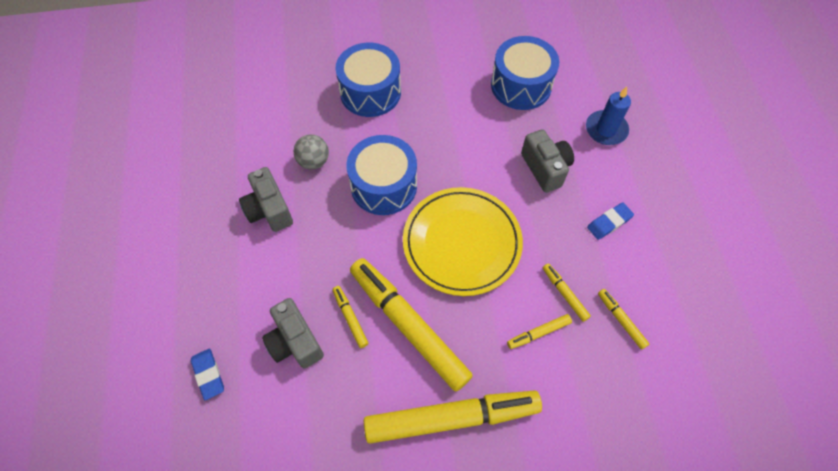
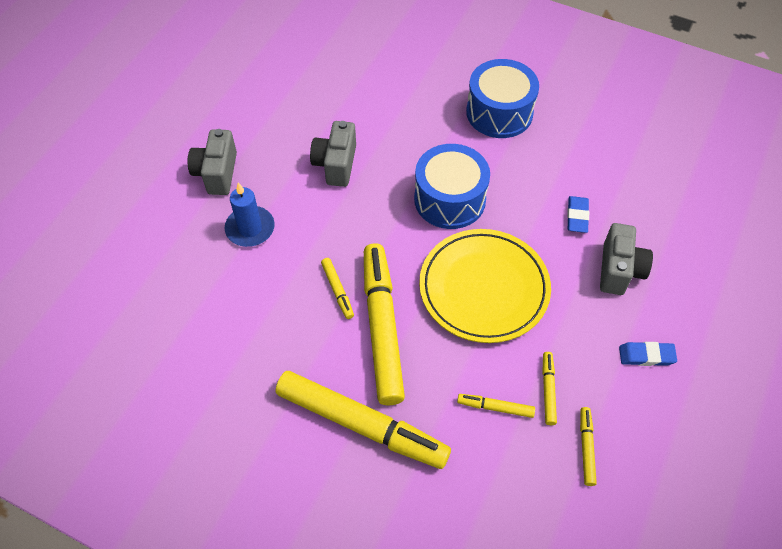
camera: 35 degrees right, 5 degrees down
blue eraser [191,348,224,400] -> blue eraser moved to [567,196,589,233]
grey camera [262,298,324,369] -> grey camera moved to [188,129,237,195]
grey ball [293,134,329,169] -> none
yellow marker [332,286,369,348] -> yellow marker turned 150 degrees clockwise [321,258,354,319]
blue drum [491,36,559,110] -> none
blue candle [586,87,631,145] -> blue candle moved to [224,182,275,247]

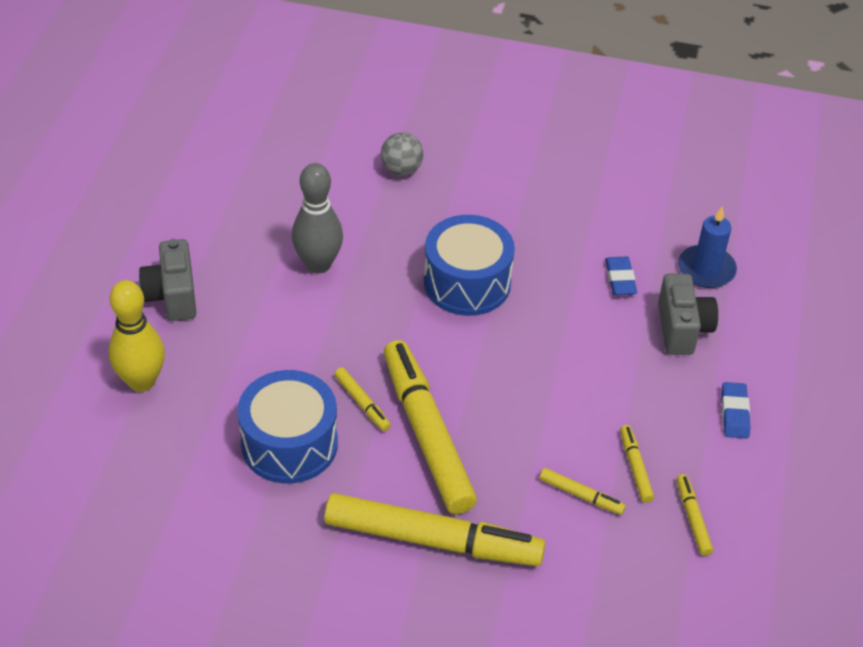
camera: 15 degrees left, 10 degrees down
blue candle [224,182,275,247] -> blue candle moved to [678,207,737,288]
grey camera [310,121,356,187] -> grey bowling pin [292,163,343,273]
yellow plate [419,229,551,343] -> none
yellow marker [457,394,535,418] -> yellow marker turned 150 degrees counterclockwise [539,468,626,515]
blue drum [466,59,539,138] -> blue drum moved to [237,370,338,484]
blue eraser [619,342,677,366] -> blue eraser turned 75 degrees counterclockwise [721,382,751,439]
none -> yellow bowling pin [108,280,165,392]
none -> grey ball [381,132,424,176]

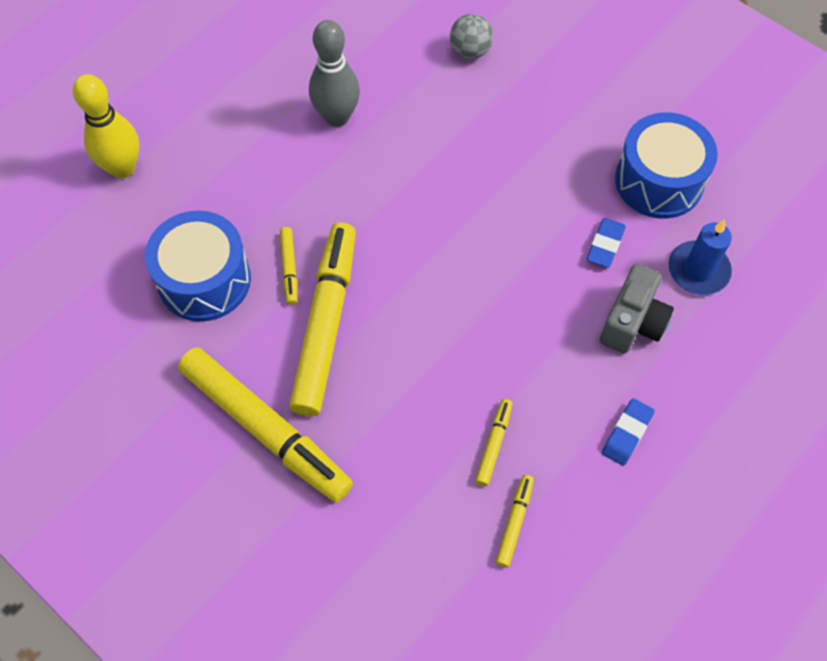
camera: 30 degrees right, 15 degrees up
grey camera [139,239,196,321] -> none
blue drum [424,215,515,316] -> blue drum moved to [615,112,718,219]
yellow marker [539,468,626,515] -> none

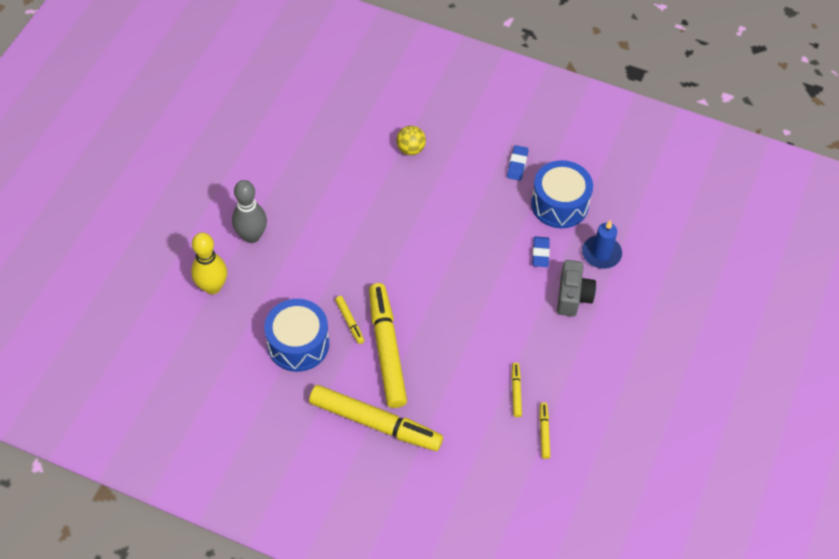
camera: 20 degrees left, 5 degrees down
grey bowling pin [309,20,360,127] -> grey bowling pin moved to [232,180,267,243]
grey ball [450,14,493,59] -> yellow ball [396,126,426,155]
blue eraser [602,398,655,466] -> blue eraser moved to [507,145,529,181]

